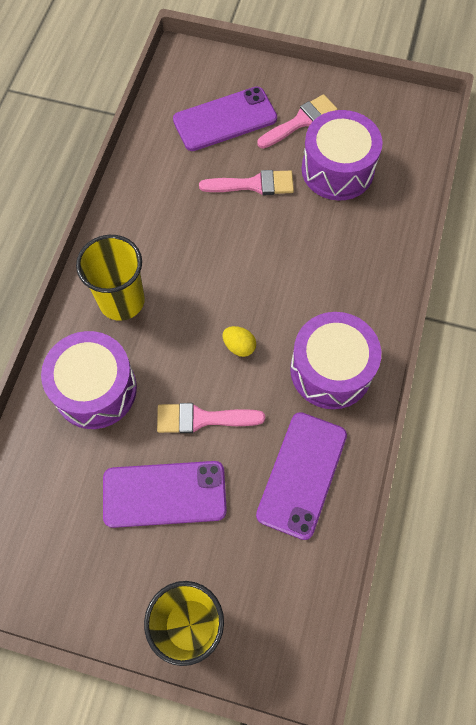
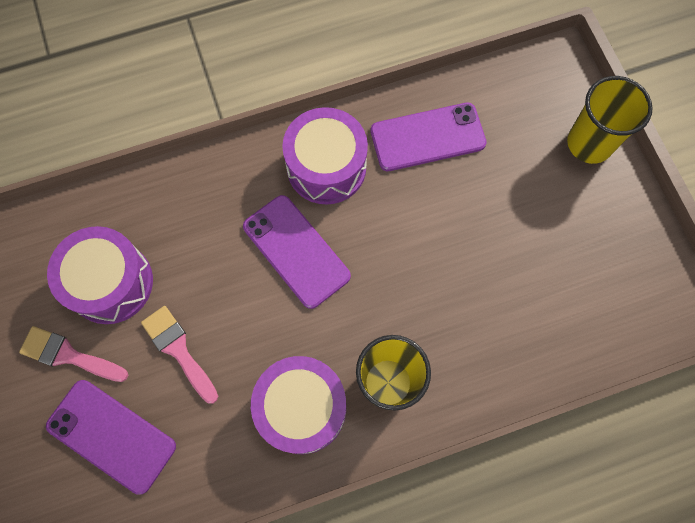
camera: 125 degrees left, 5 degrees up
purple drum [41,331,137,429] -> purple drum moved to [251,356,346,454]
purple phone [103,461,227,528] -> purple phone moved to [243,195,351,309]
pink brush [157,403,265,433] -> none
yellow egg [223,326,256,357] -> none

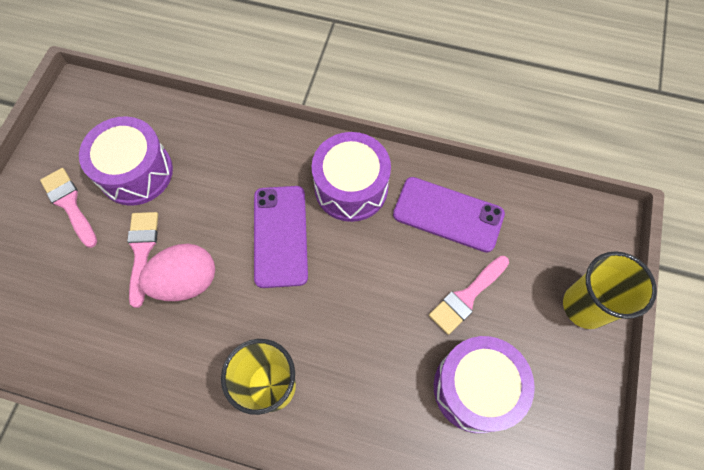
camera: 35 degrees right, 5 degrees down
purple phone [46,380,176,495] -> none
purple drum [251,356,346,454] -> purple drum moved to [434,336,535,433]
none -> pink egg [139,244,215,301]
none -> pink brush [429,256,509,335]

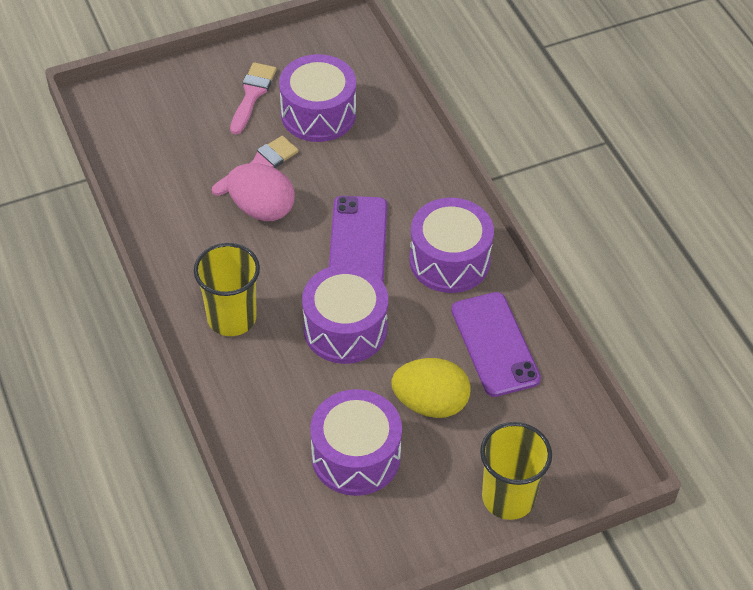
camera: 50 degrees right, 15 degrees down
purple phone [254,186,308,288] -> purple phone turned 45 degrees counterclockwise [329,196,387,282]
pink brush [429,256,509,335] -> yellow egg [392,358,471,418]
none -> purple drum [302,265,388,364]

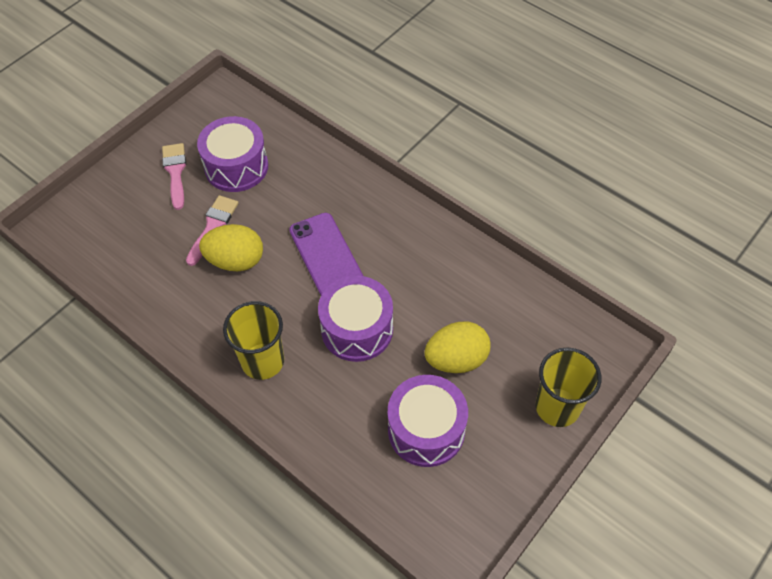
camera: 25 degrees left, 5 degrees up
pink egg [227,163,295,221] -> yellow egg [199,224,263,271]
purple drum [409,198,494,293] -> none
purple phone [451,292,541,397] -> none

